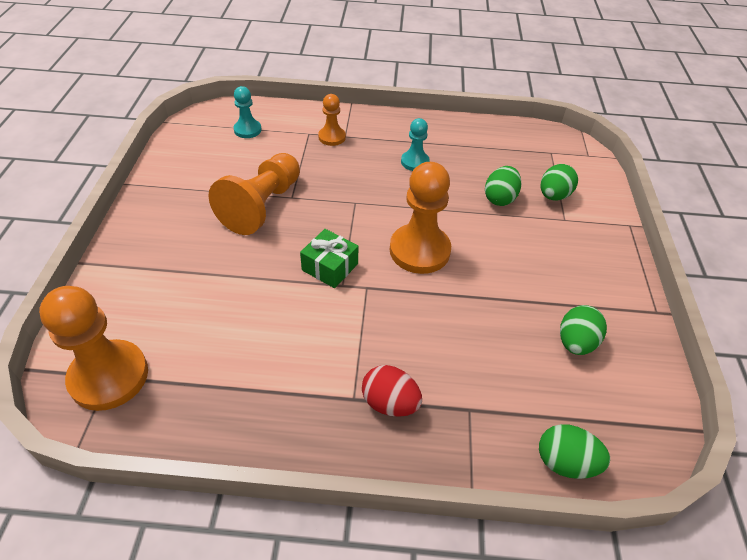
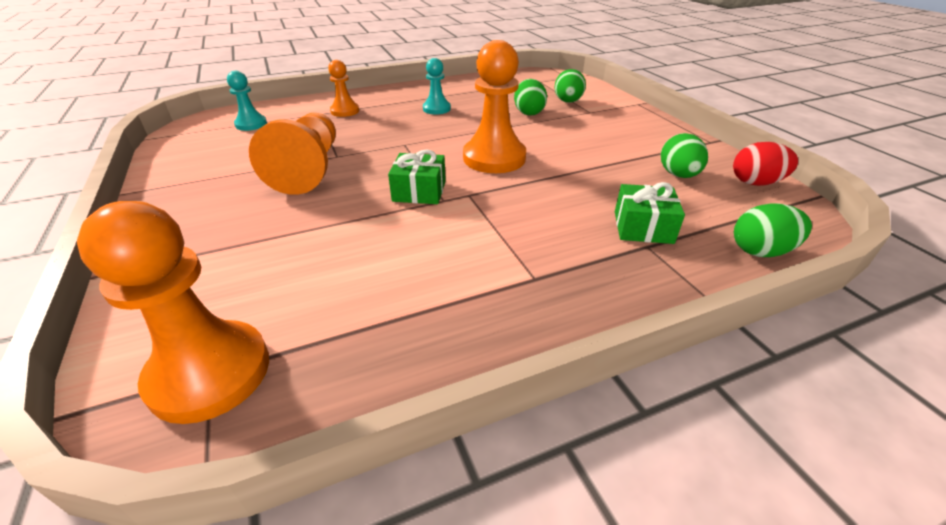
camera: 25 degrees left, 10 degrees down
red egg [362,365,422,417] -> red egg moved to [733,142,798,186]
none -> green gift [615,182,685,244]

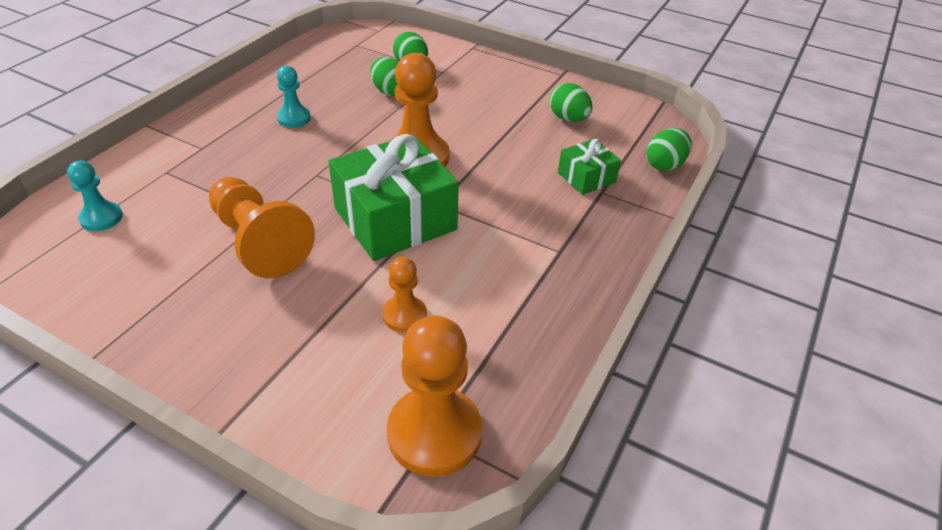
camera: 40 degrees left, 5 degrees up
orange pawn [328,60,359,117] -> orange pawn moved to [382,257,427,333]
green gift [388,149,446,204] -> green gift [329,134,459,261], size x2.00
red egg [733,142,798,186] -> none

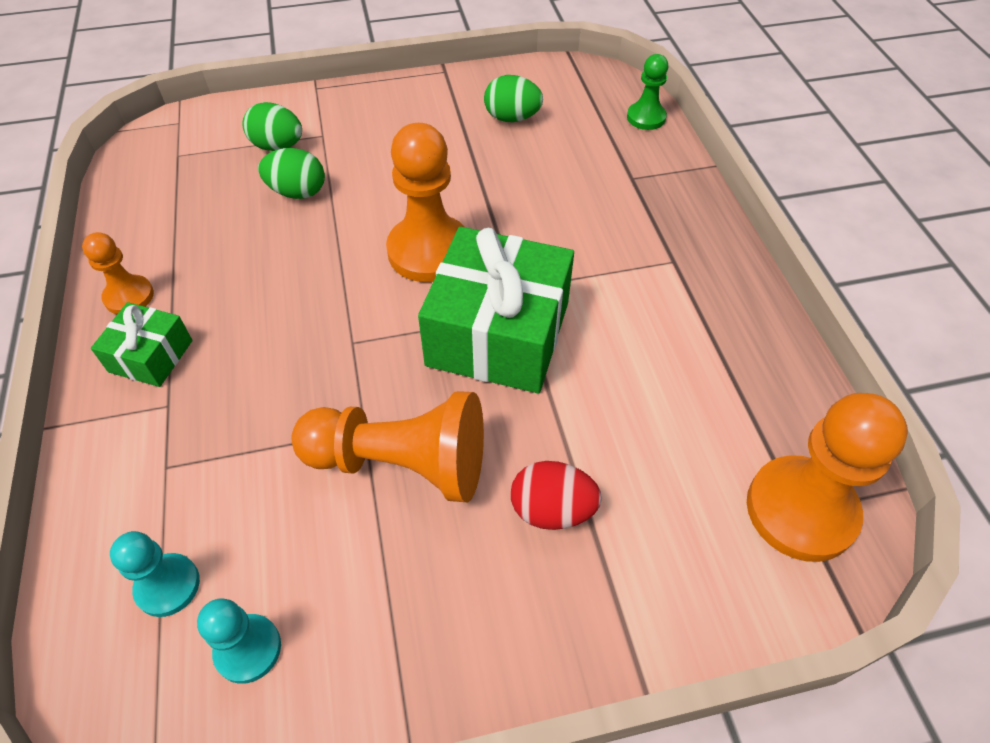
camera: 40 degrees left, 10 degrees up
turquoise pawn [277,66,311,128] -> turquoise pawn moved to [197,599,281,684]
orange pawn [382,257,427,333] -> orange pawn moved to [82,232,154,314]
green gift [558,139,621,195] -> green gift moved to [91,302,193,387]
green egg [646,128,692,171] -> green pawn [627,54,668,130]
none -> red egg [511,461,602,530]

